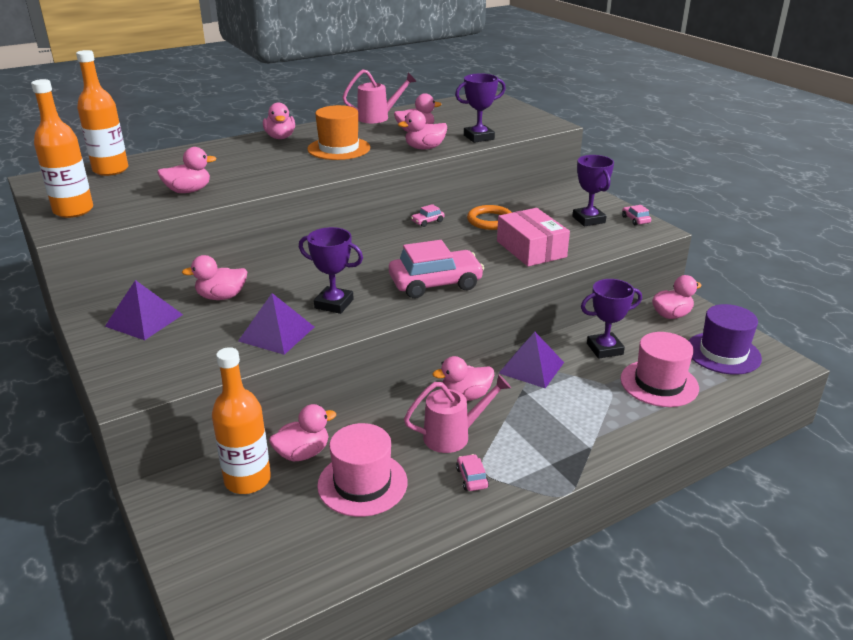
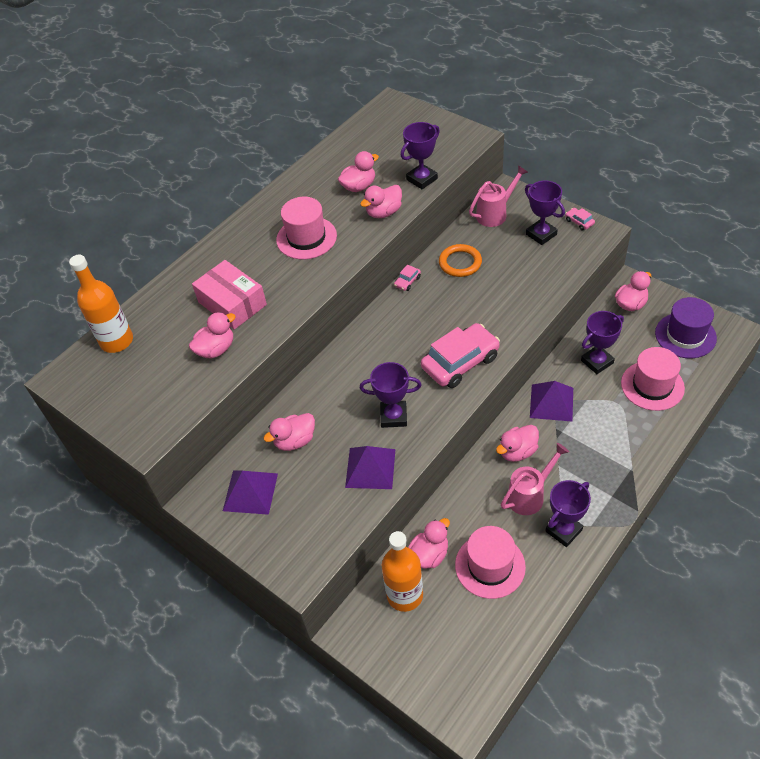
camera: 15 degrees left, 20 degrees up
orange bottle [31,79,93,218] -> none
pink duck [263,103,295,139] -> none
orange hat [307,105,370,160] -> pink hat [276,197,337,259]
pink watering can [342,69,417,123] -> pink watering can moved to [469,165,528,227]
pink car [456,454,489,491] -> purple trophy [546,480,591,547]
pink box [497,208,570,266] -> pink box moved to [192,260,267,330]

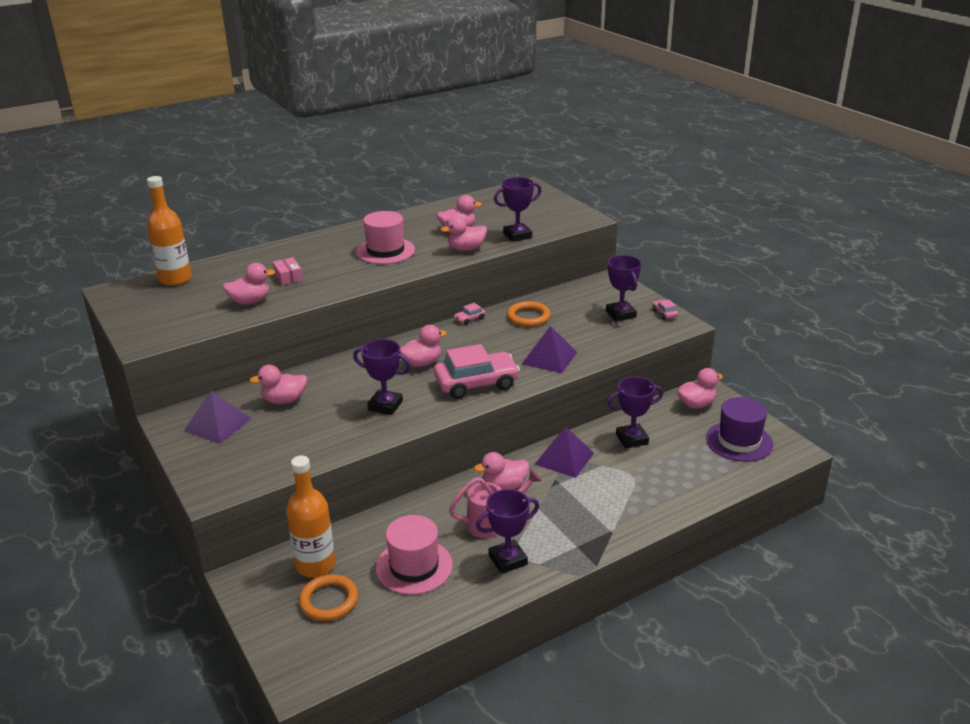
camera: 15 degrees right, 20 degrees down
pink box [192,260,267,330] -> pink box [273,257,303,285], size x0.52
purple pyramid [345,446,395,489] -> purple pyramid moved to [522,326,577,373]
pink duck [408,518,450,569] -> pink duck moved to [400,325,447,367]
pink watering can [469,165,528,227] -> none
pink hat [621,347,685,411] -> none
none -> orange ring [299,574,358,621]

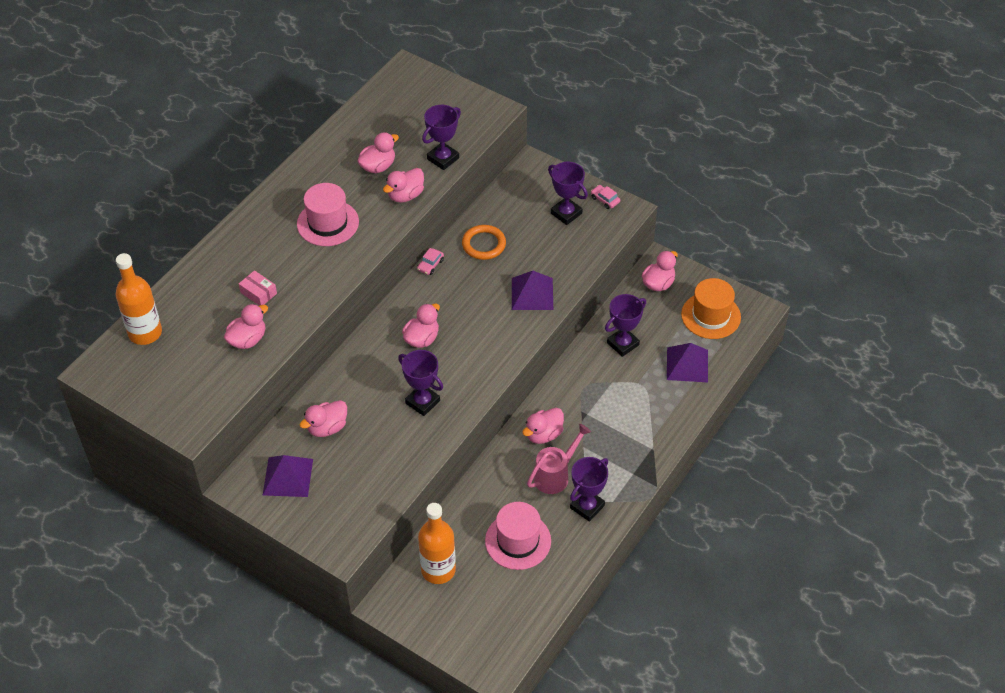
camera: 25 degrees left, 20 degrees up
orange ring [299,574,358,621] -> none
purple trophy [353,339,411,415] -> purple trophy turned 45 degrees clockwise [398,350,443,416]
pink car [434,344,520,399] -> none
purple pyramid [535,427,594,478] -> purple pyramid moved to [667,343,708,382]
purple hat [706,397,773,462] -> orange hat [681,278,741,339]

